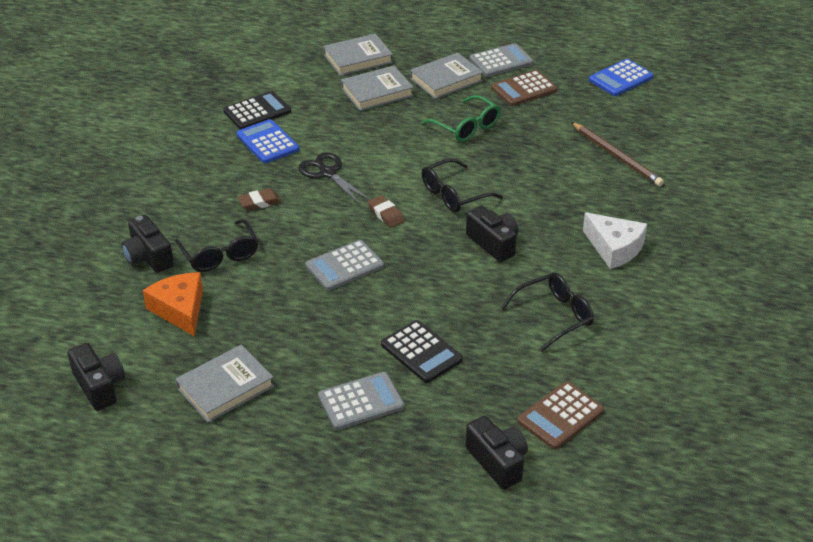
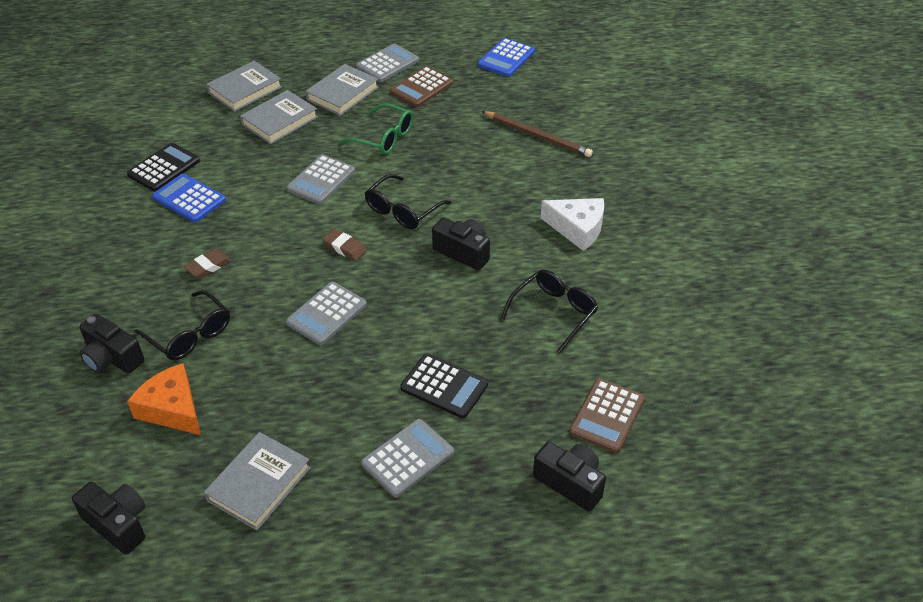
camera: 20 degrees left, 5 degrees up
black scissors [299,152,370,205] -> none
none -> grey calculator [286,154,355,204]

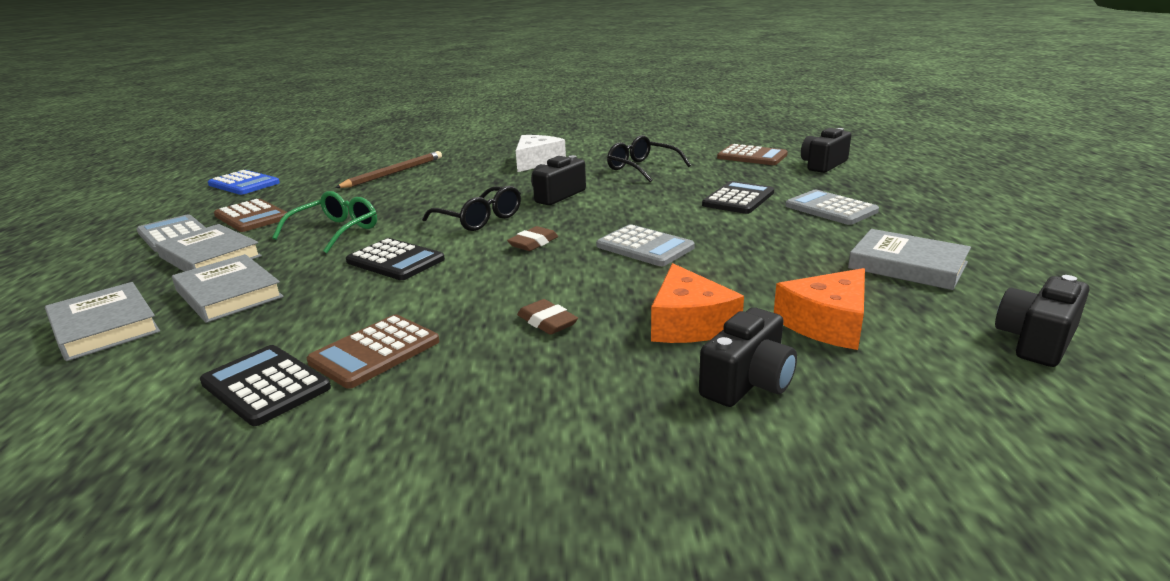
camera: 85 degrees left, 20 degrees down
black glasses [134,290,230,360] -> orange cheese [651,263,744,343]
blue calculator [152,174,226,223] -> brown calculator [307,314,440,389]
grey calculator [286,154,355,204] -> black calculator [346,238,445,280]

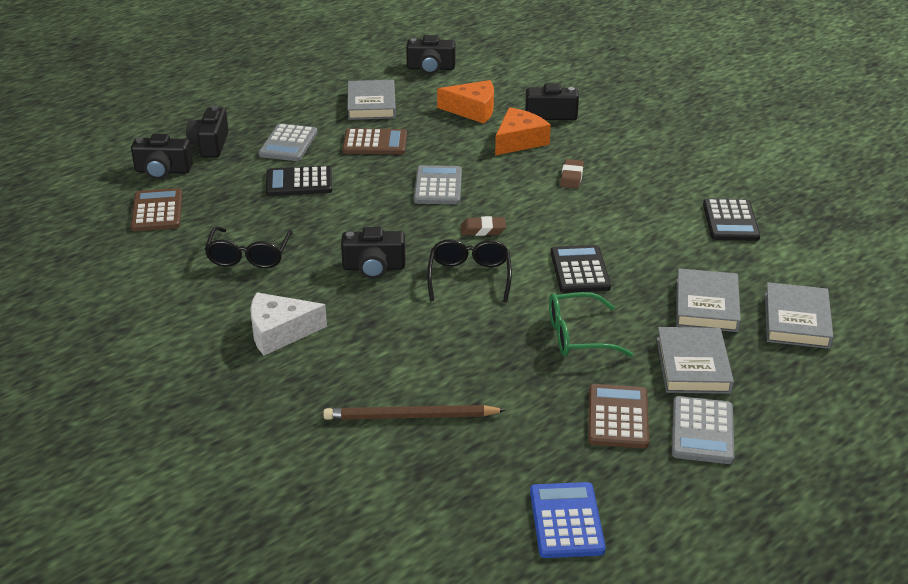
camera: 130 degrees left, 10 degrees up
brown calculator [307,314,440,389] -> brown calculator moved to [342,128,407,154]
none -> black camera [186,106,229,158]

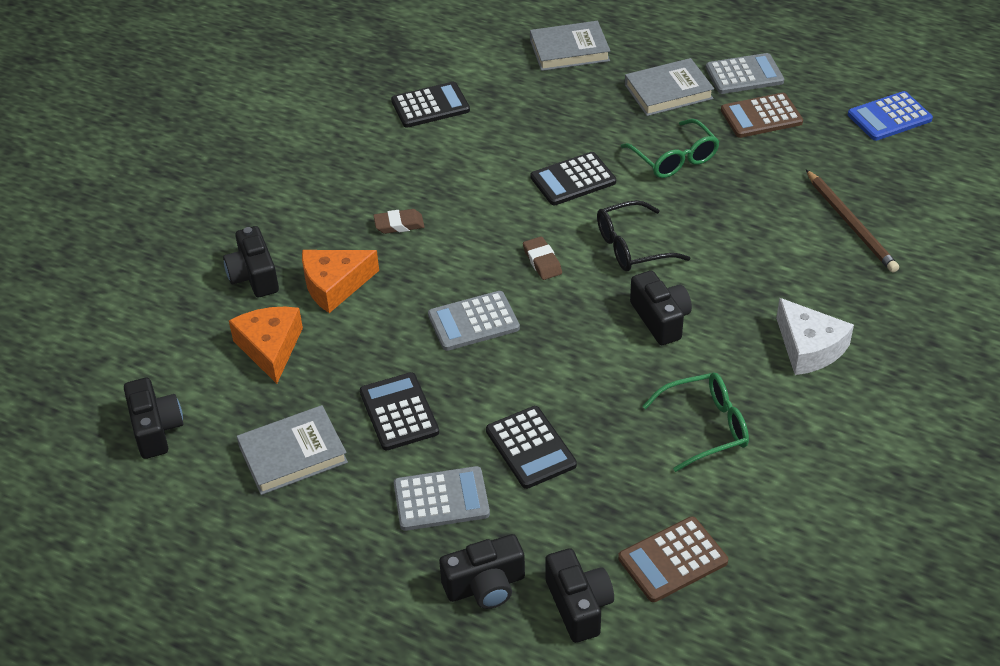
camera: 110 degrees left, 10 degrees up
black glasses [204,226,293,268] -> green glasses [642,373,749,472]
brown calculator [342,128,407,154] -> black calculator [360,372,439,451]
orange cheese [495,107,551,155] -> orange cheese turned 45 degrees counterclockwise [302,250,379,313]
grey book [676,268,741,332] -> none

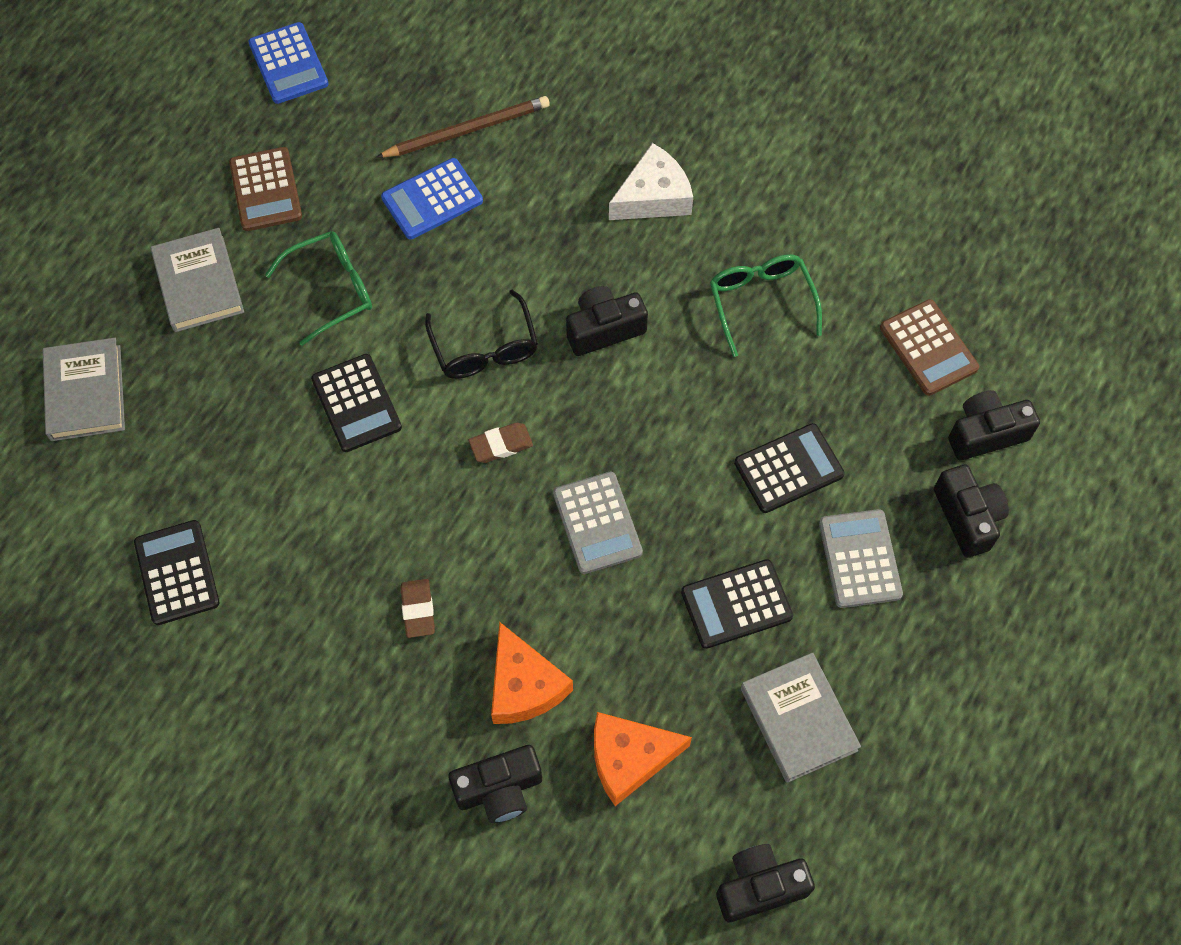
camera: 90 degrees left, 20 degrees up
grey calculator [706,53,784,94] -> none
none -> blue calculator [381,158,483,239]

